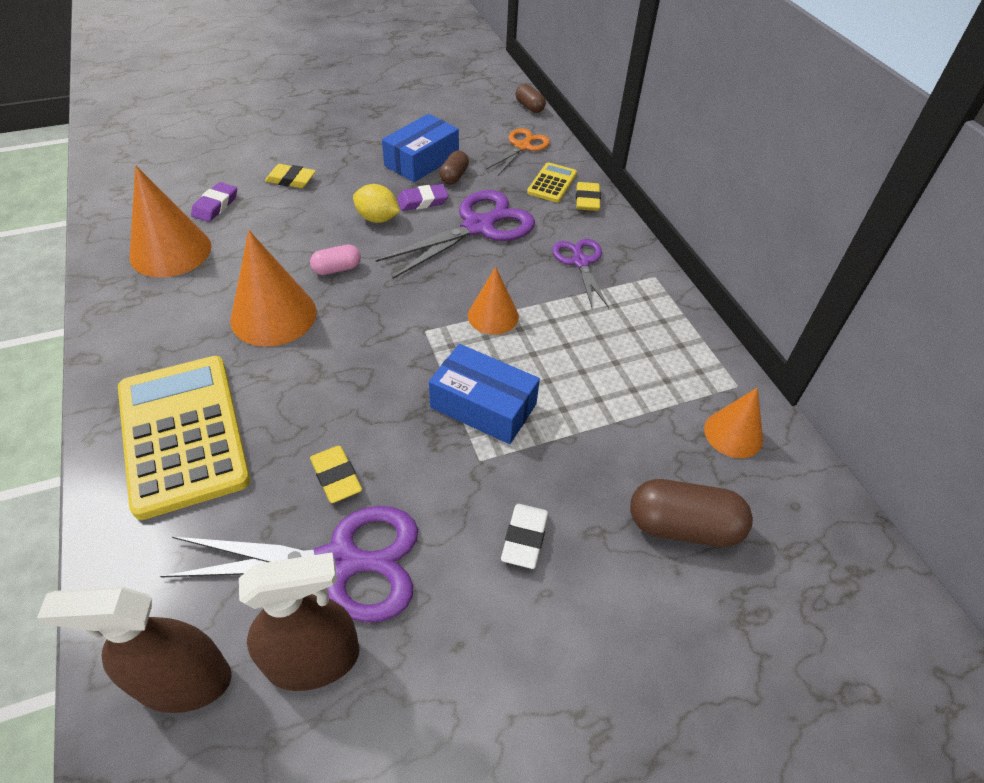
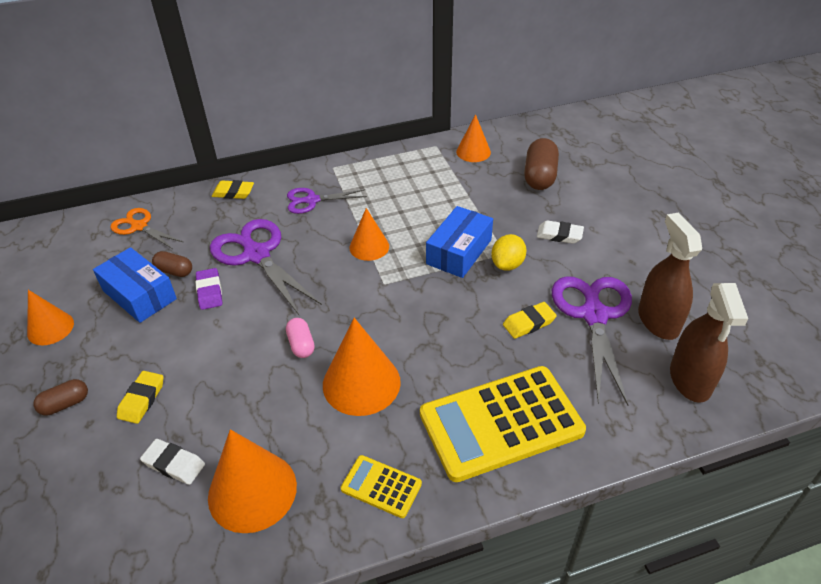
camera: 85 degrees left, 5 degrees down
purple eraser [191,182,237,222] -> white eraser [140,439,205,485]
yellow lemon [353,184,400,223] -> yellow lemon moved to [491,234,526,271]
brown capsule [516,84,546,113] -> brown capsule moved to [33,379,88,416]
yellow calculator [527,162,577,202] -> yellow calculator moved to [341,455,422,518]
none -> orange cone [27,290,74,346]

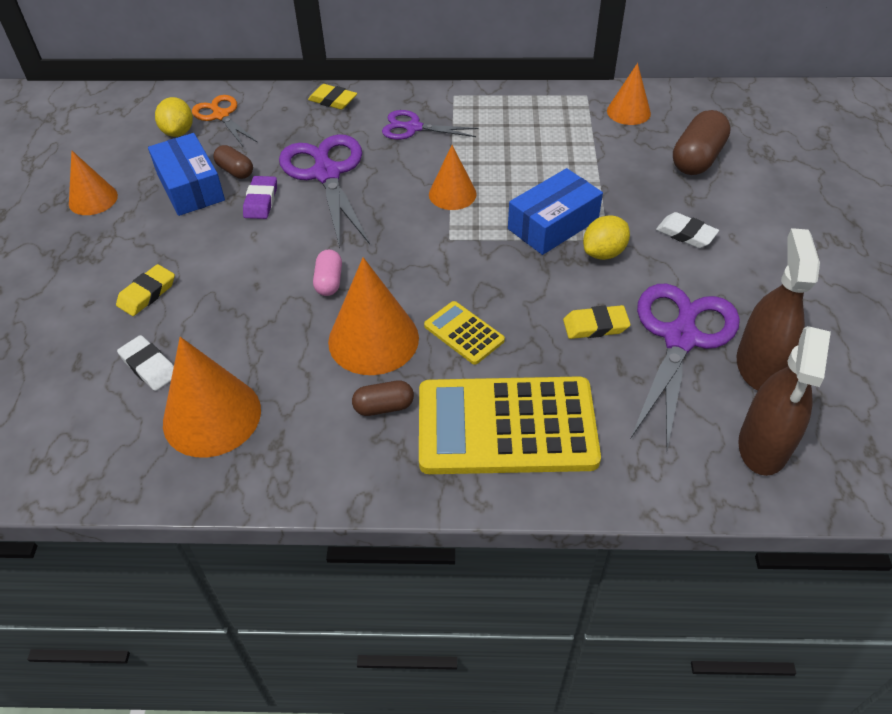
camera: 20 degrees right, 5 degrees up
brown capsule [33,379,88,416] -> brown capsule moved to [352,380,414,416]
yellow calculator [341,455,422,518] -> yellow calculator moved to [424,301,505,364]
none -> yellow lemon [155,97,193,137]

